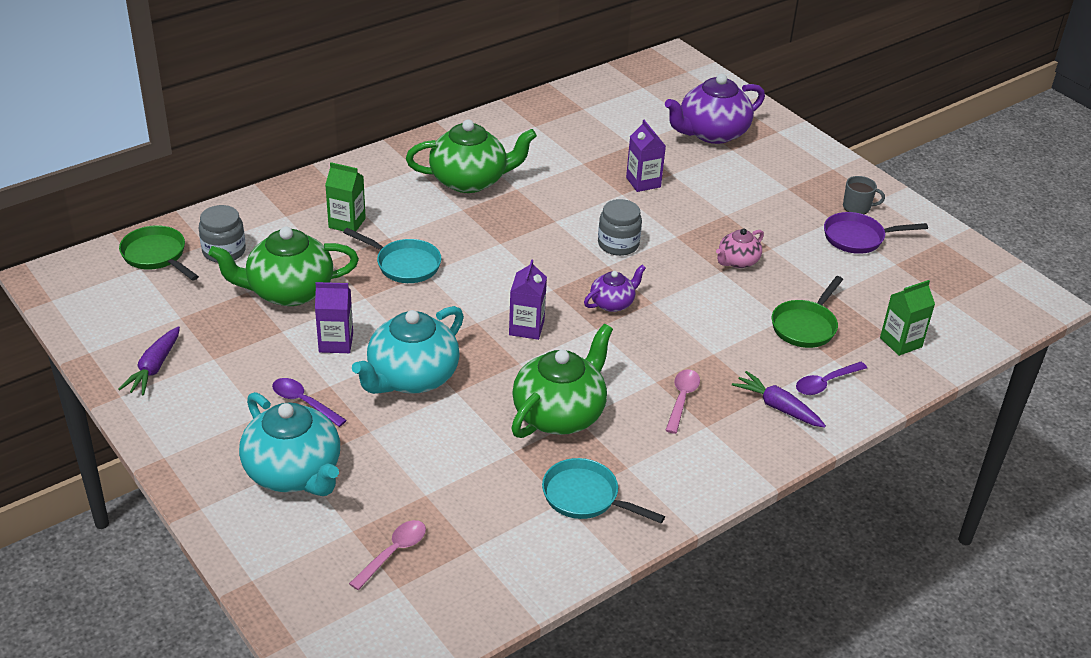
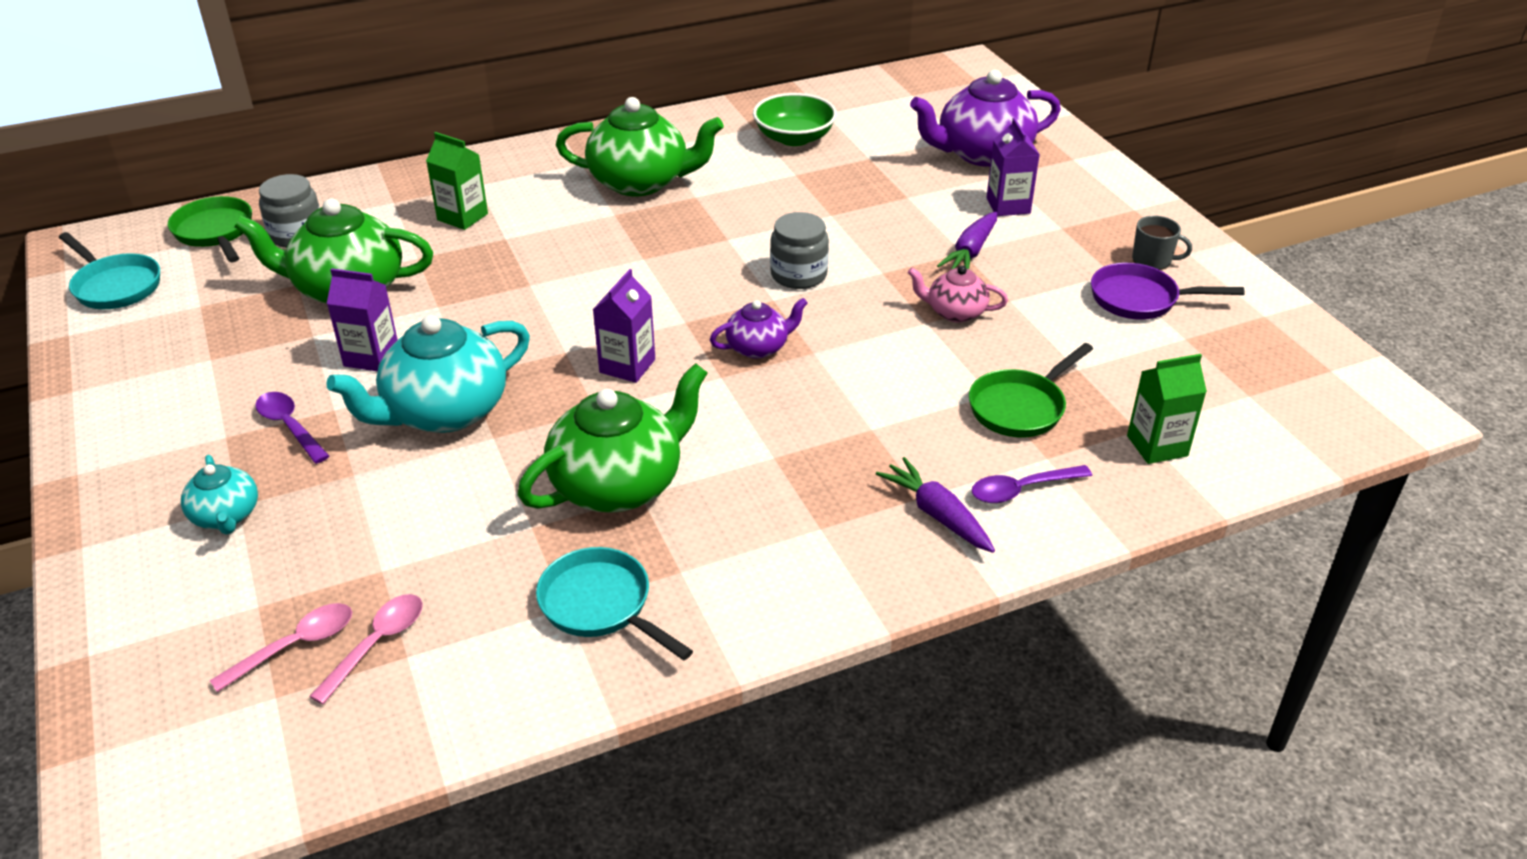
camera: 15 degrees right, 0 degrees up
purple carrot [118,326,180,395] -> purple carrot moved to [937,212,997,269]
turquoise teapot [239,392,340,496] -> turquoise teapot [181,455,258,535], size x0.53
turquoise pan [343,228,441,283] -> turquoise pan moved to [59,232,160,309]
purple carton [626,120,666,192] -> purple carton moved to [986,118,1040,216]
pink spoon [665,369,700,434] -> pink spoon moved to [309,594,423,704]
pink teapot [716,228,764,268] -> pink teapot turned 45 degrees clockwise [908,265,1008,323]
none -> green bowl [753,93,837,146]

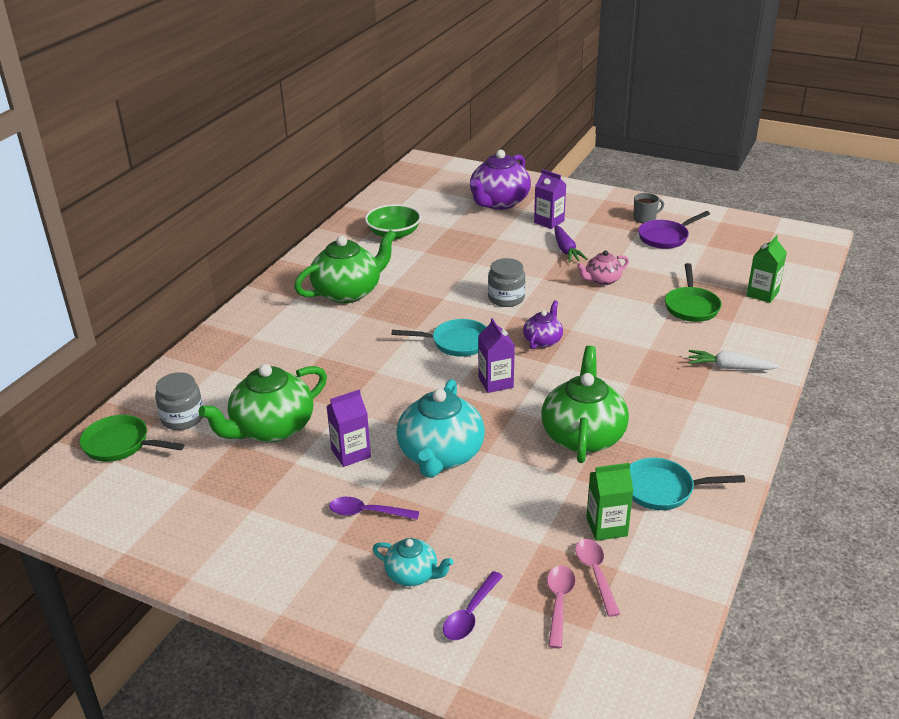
camera: 40 degrees left, 5 degrees down
turquoise pan [59,232,160,309] -> turquoise pan moved to [392,319,486,357]
green carton [426,132,488,230] -> green carton moved to [586,463,633,541]
purple carrot [876,457,995,553] -> white carrot [688,350,779,370]
purple spoon [971,465,1092,503] -> purple spoon moved to [443,571,503,641]

